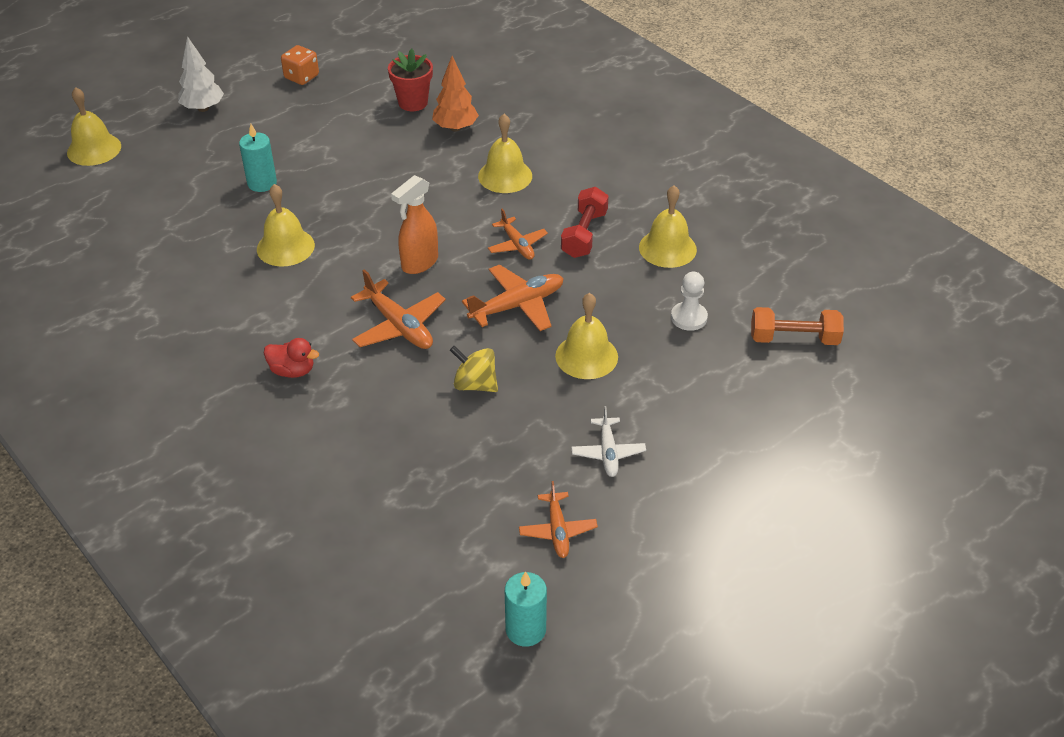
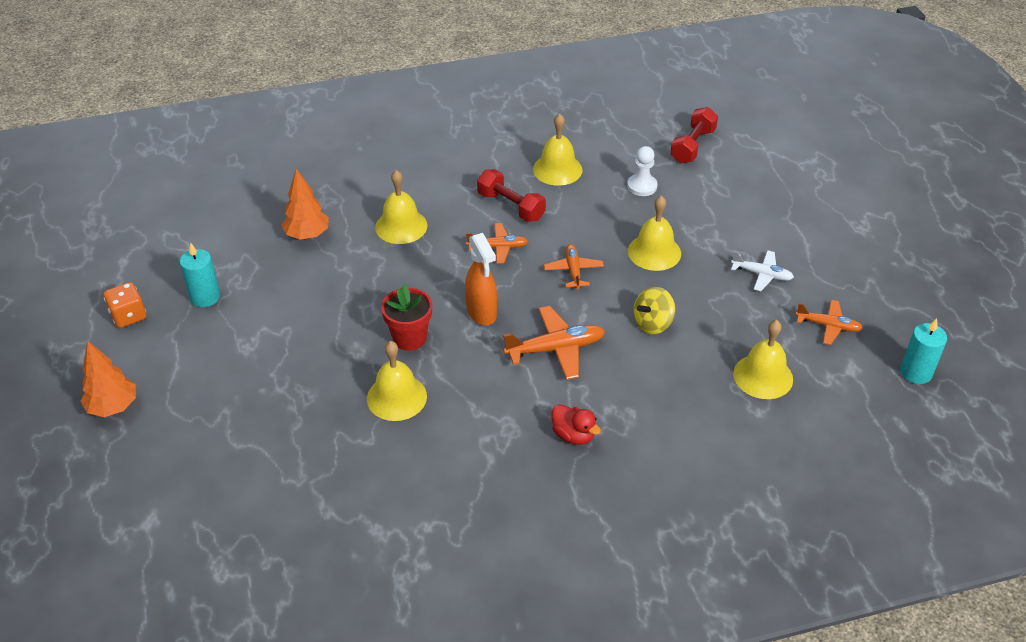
camera: 65 degrees left, 0 degrees up
yellow bell [67,87,121,166] -> yellow bell moved to [733,320,793,399]
white tree [178,36,224,112] -> orange tree [81,341,136,417]
turquoise candle [239,124,277,192] -> turquoise candle moved to [180,243,220,307]
red duck [264,338,319,378] -> red duck turned 90 degrees clockwise [551,404,601,445]
red flower pot [388,49,433,111] -> red flower pot moved to [381,284,432,351]
orange plane [462,265,564,331] -> orange plane [544,244,604,289], size x0.64
orange dumbbell [751,307,844,345] -> red dumbbell [670,107,718,163]

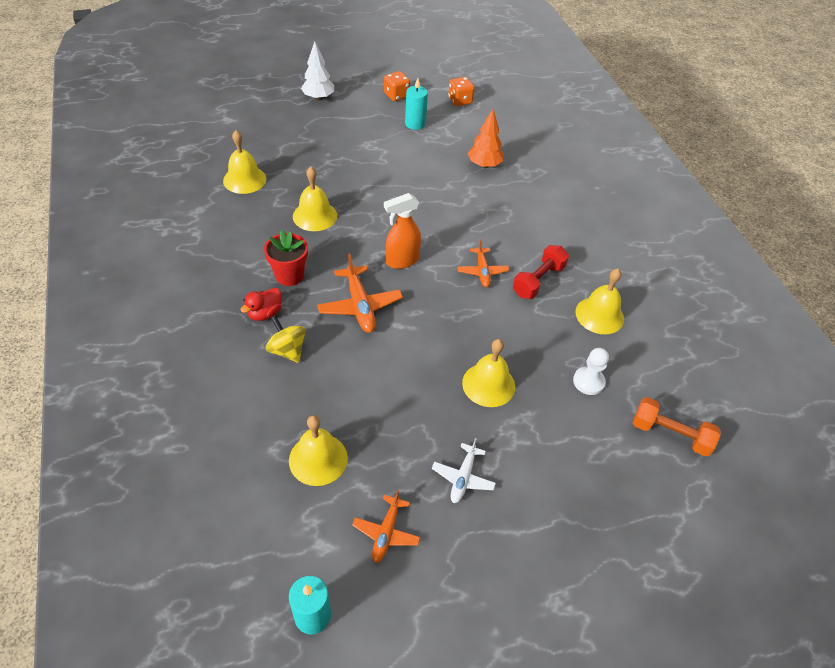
camera: 85 degrees right, 5 degrees up
orange tree [81,341,136,417] -> white tree [301,41,334,100]
yellow bell [375,170,428,244] -> yellow bell moved to [223,130,267,194]
red flower pot [381,284,432,351] -> red flower pot moved to [264,230,308,286]
orange plane [544,244,604,289] -> none
yellow spinning top [633,287,675,334] -> yellow spinning top moved to [266,316,306,363]
red dumbbell [670,107,718,163] -> orange dumbbell [633,397,720,457]
none -> orange dice [448,77,475,106]

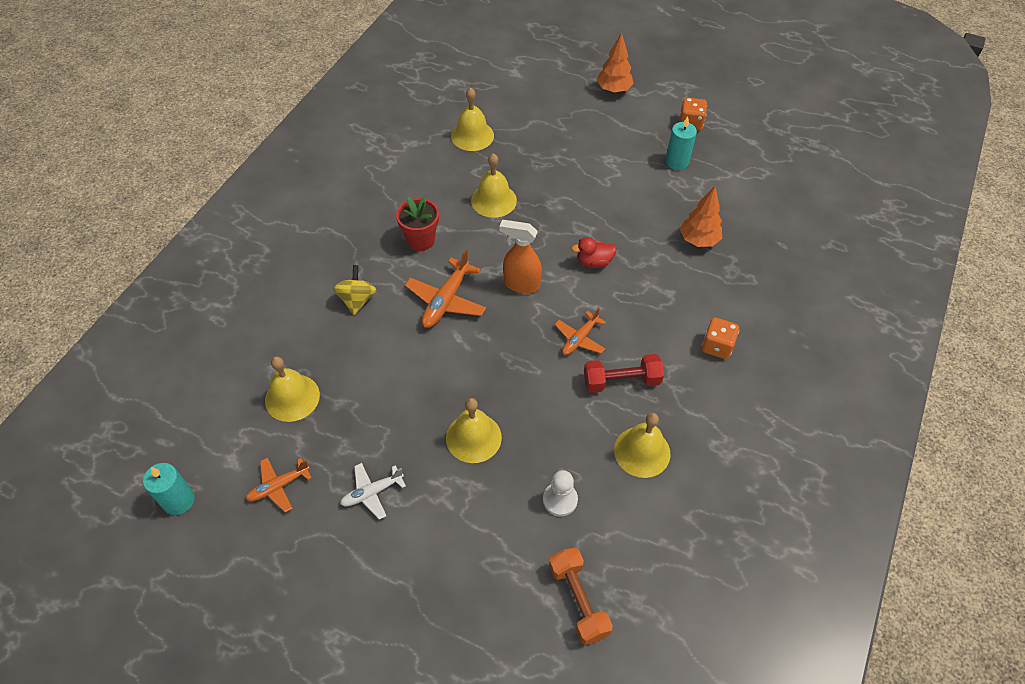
camera: 45 degrees right, 5 degrees up
red duck [240,288,282,321] -> red duck moved to [571,237,616,268]
white tree [301,41,334,100] -> orange tree [597,33,634,93]
orange dice [448,77,475,106] -> orange dice moved to [702,317,739,359]

